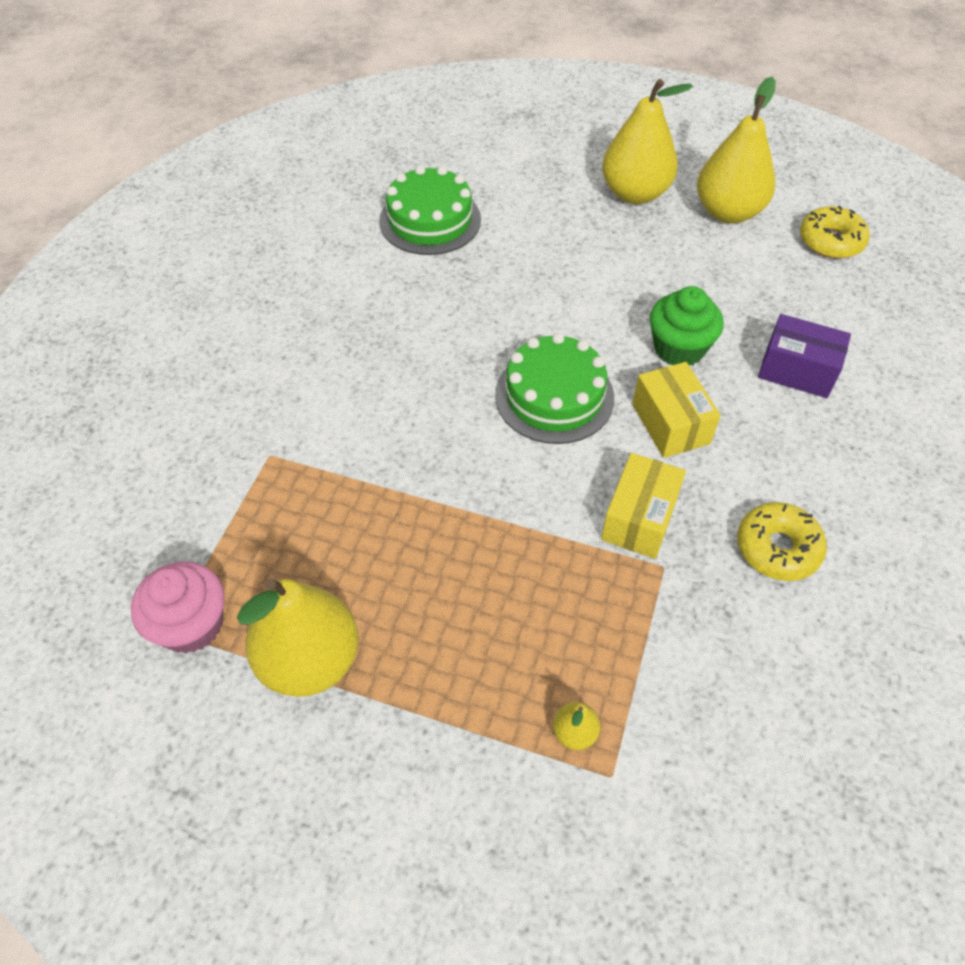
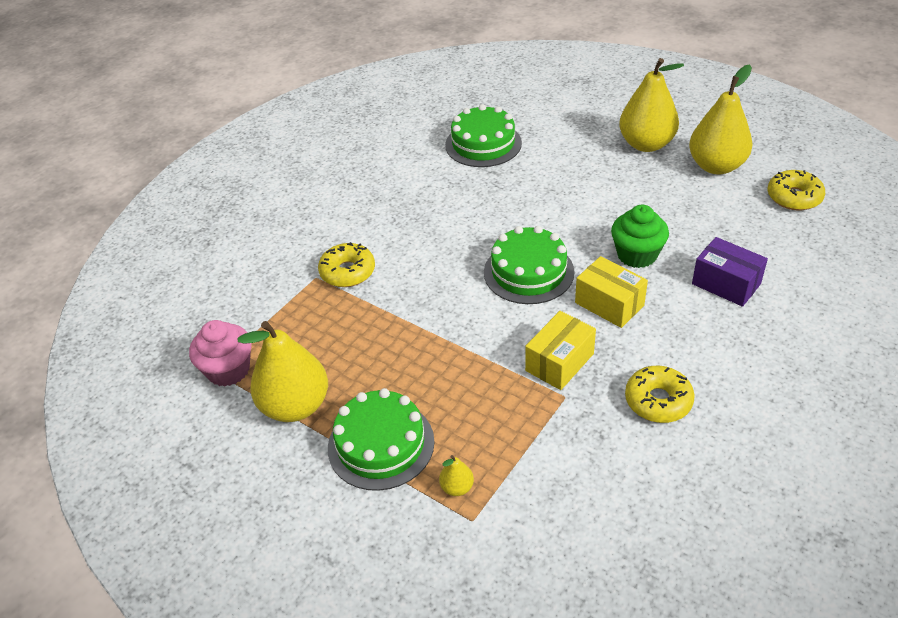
camera: 20 degrees right, 10 degrees down
yellow box [632,362,721,458] -> yellow box turned 45 degrees counterclockwise [575,256,648,328]
none -> yellow donut [318,242,375,287]
none -> green cake [328,388,434,491]

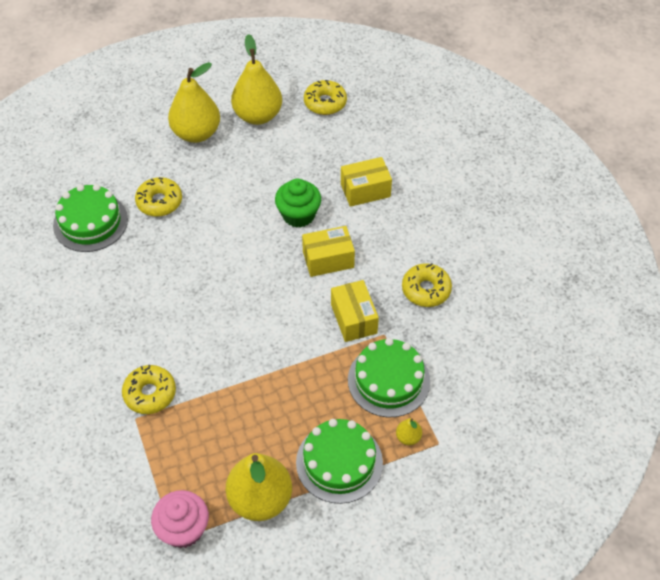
camera: 60 degrees left, 10 degrees up
green cake [484,226,575,304] -> green cake moved to [348,338,430,417]
purple box [692,237,768,307] -> yellow box [341,157,392,207]
none -> yellow donut [135,177,182,217]

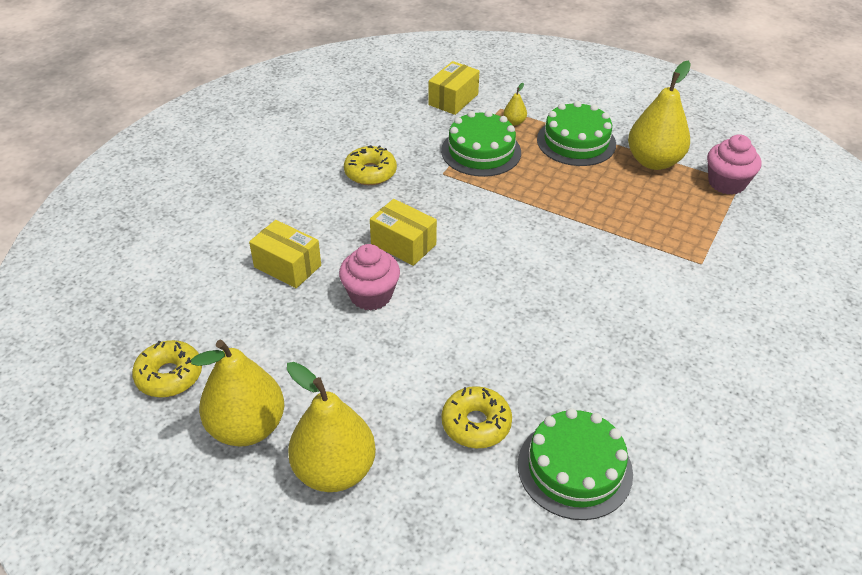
camera: 130 degrees left, 10 degrees down
yellow donut [122,365,176,414] -> none
green cupcake [275,179,321,228] -> pink cupcake [339,244,400,311]
yellow box [331,280,379,342] -> yellow box moved to [428,61,480,115]

